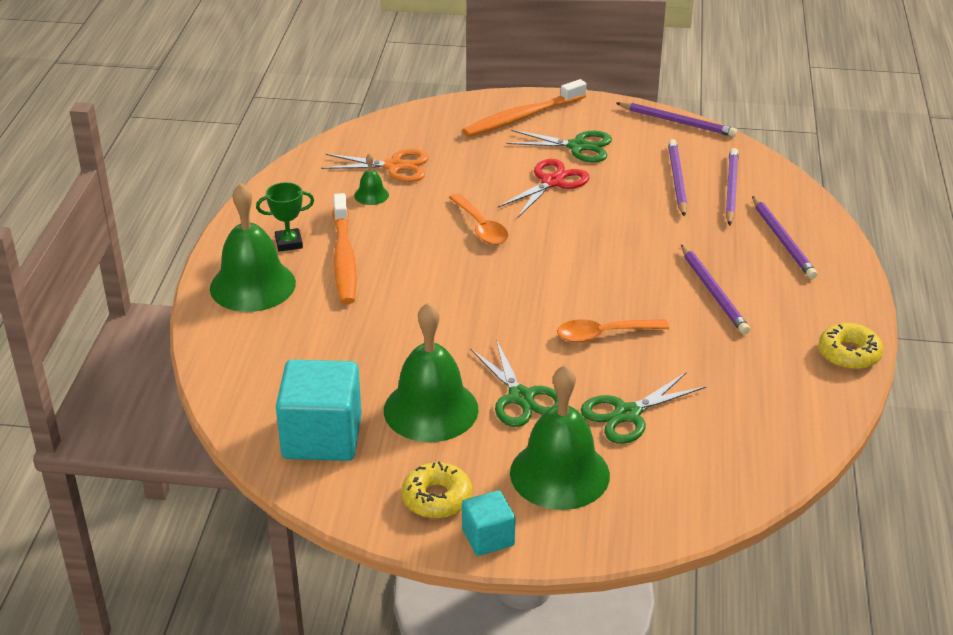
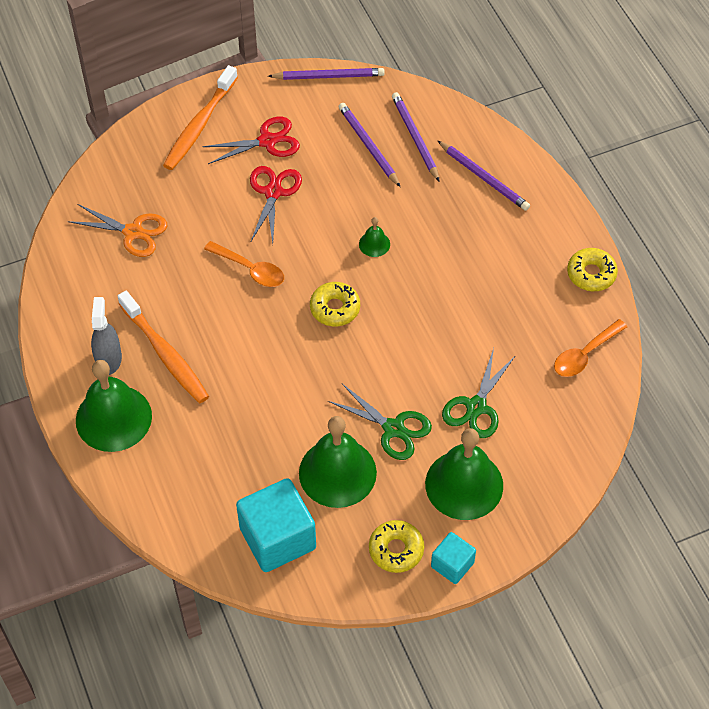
camera: 30 degrees left, 20 degrees up
green trophy [256,182,314,252] -> grey spray bottle [91,297,122,375]
orange scissors [321,149,429,182] -> orange scissors turned 45 degrees clockwise [68,204,167,257]
green bell [354,153,389,205] -> green bell moved to [359,217,390,257]
green scissors [506,130,612,162] -> red scissors [202,117,300,164]
orange spoon [557,319,669,342] -> orange spoon moved to [554,319,627,377]
purple pencil [681,244,750,334] -> none
none -> yellow donut [310,282,360,326]

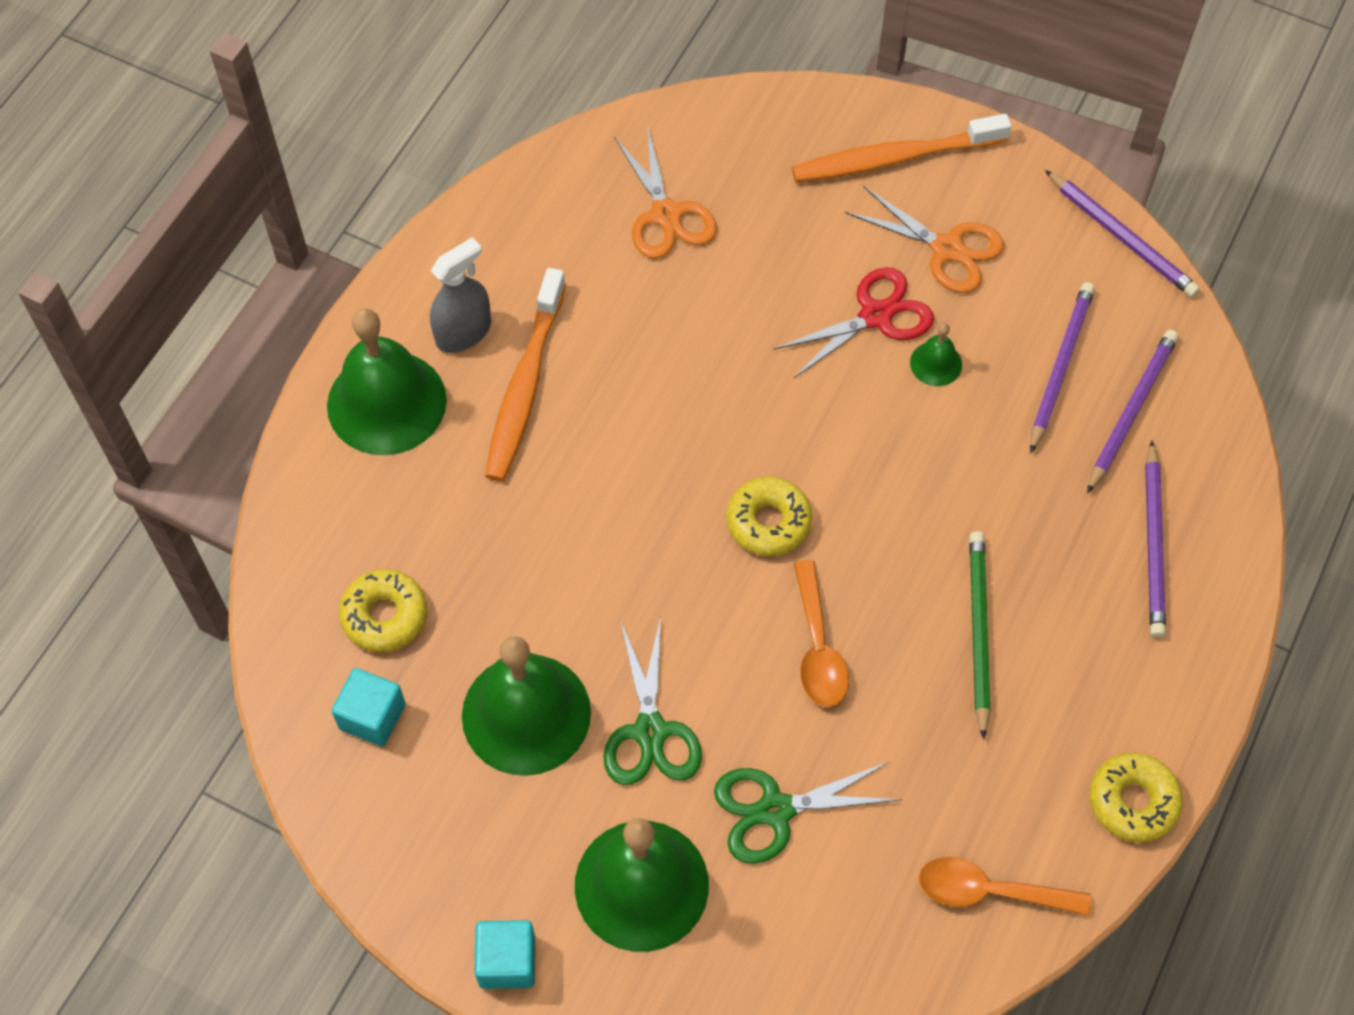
camera: 50 degrees right, 5 degrees up
red scissors [202,117,300,164] -> orange scissors [845,186,1004,293]
orange spoon [204,241,284,287] -> orange spoon moved to [794,560,849,707]
turquoise cube [236,478,316,572] -> turquoise cube [332,668,406,746], size x0.54
green bell [359,217,390,257] -> green bell moved to [910,323,962,386]
yellow donut [369,520,424,573] -> yellow donut moved to [339,569,427,652]
none -> green pencil [969,531,990,740]

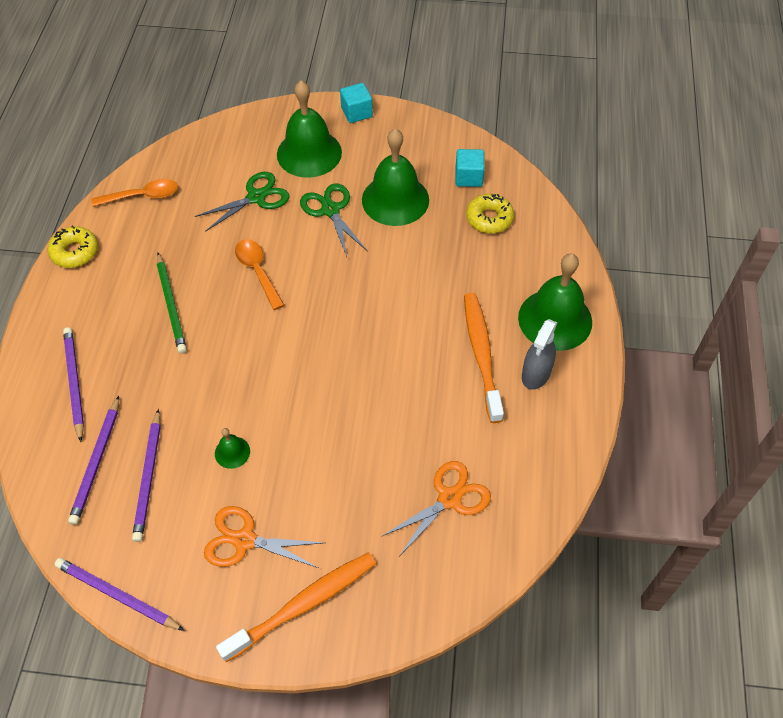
camera: 160 degrees right, 5 degrees down
orange scissors [614,128,717,259] -> orange scissors turned 90 degrees clockwise [381,461,491,557]
yellow donut [727,477,812,556] -> none
red scissors [774,267,934,378] -> none

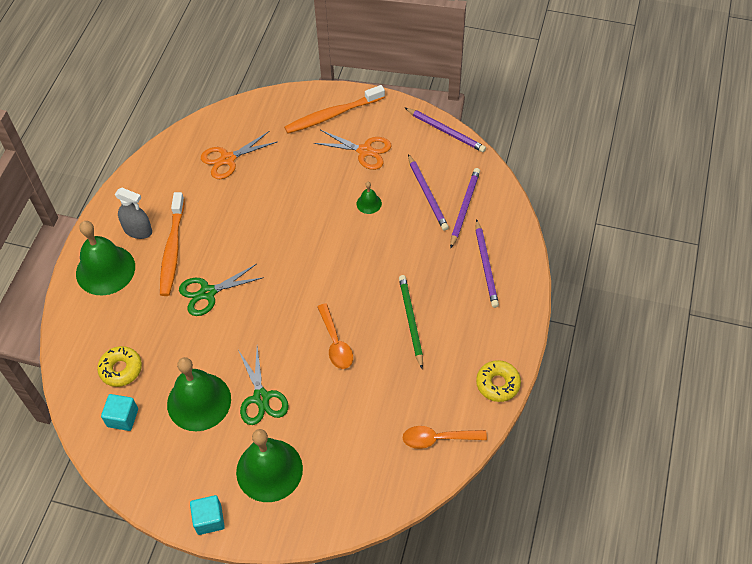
camera: 170 degrees left, 0 degrees up
purple pencil [132,409,161,542] -> purple pencil turned 150 degrees clockwise [408,154,449,231]
green scissors [195,172,289,232] -> green scissors moved to [179,264,264,316]
grey spray bottle [522,319,557,390] -> grey spray bottle turned 75 degrees clockwise [115,188,152,239]

